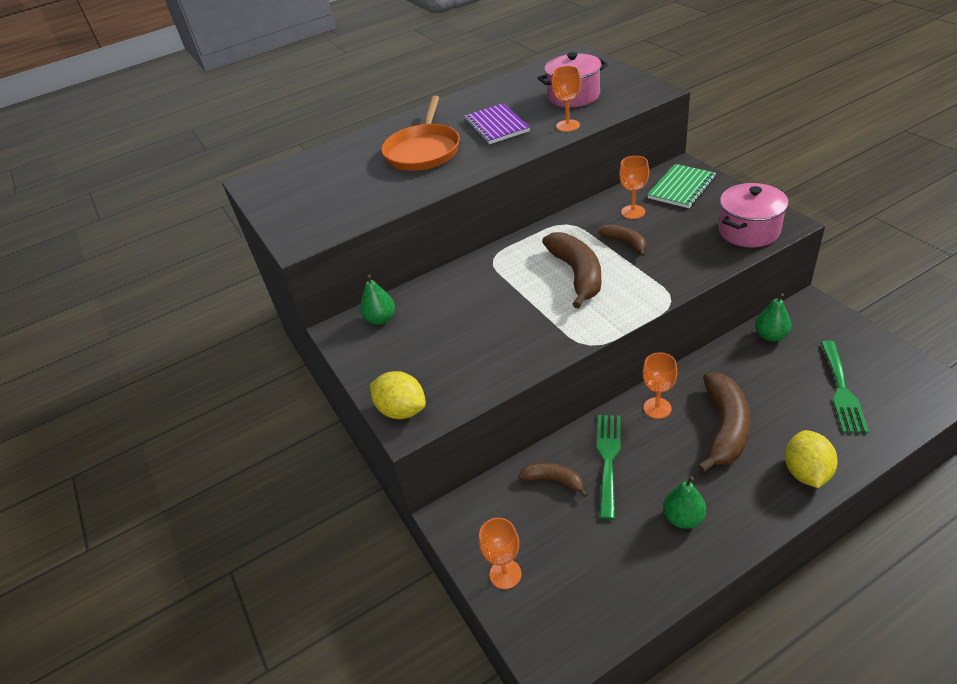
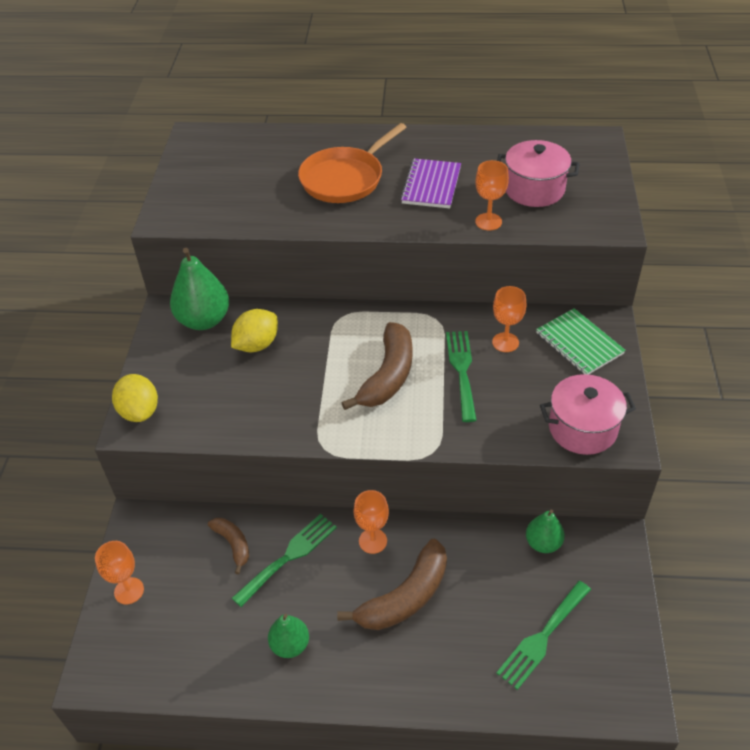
camera: 30 degrees right, 5 degrees up
green pear [360,275,395,325] -> green pear [170,248,229,330], size x1.69
brown banana [598,224,646,257] -> green fork [446,331,477,422]
green notebook [647,164,716,208] -> green notebook turned 75 degrees clockwise [536,308,626,375]
yellow lemon [785,430,838,488] -> yellow lemon moved to [231,309,278,352]

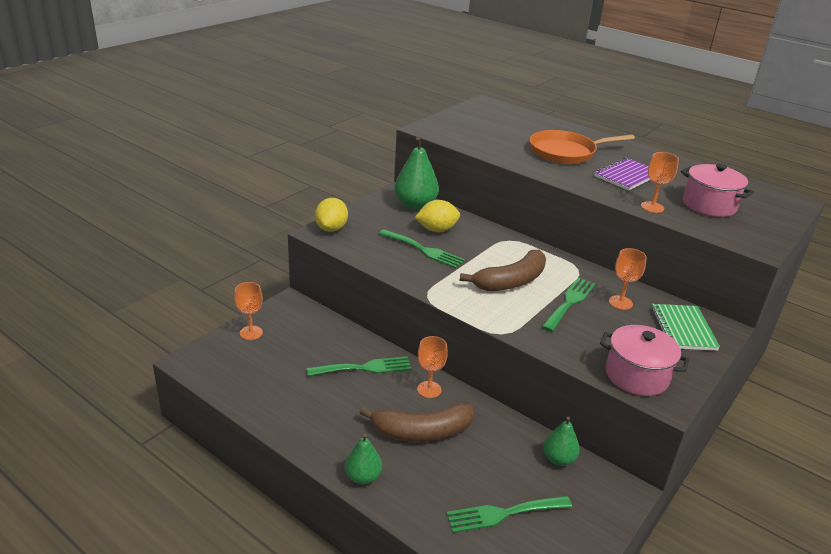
camera: 30 degrees right, 15 degrees down
brown banana [208,518,249,574] -> none
green pear [268,614,309,658] -> green pear moved to [345,434,382,485]
none -> green fork [379,229,465,269]

